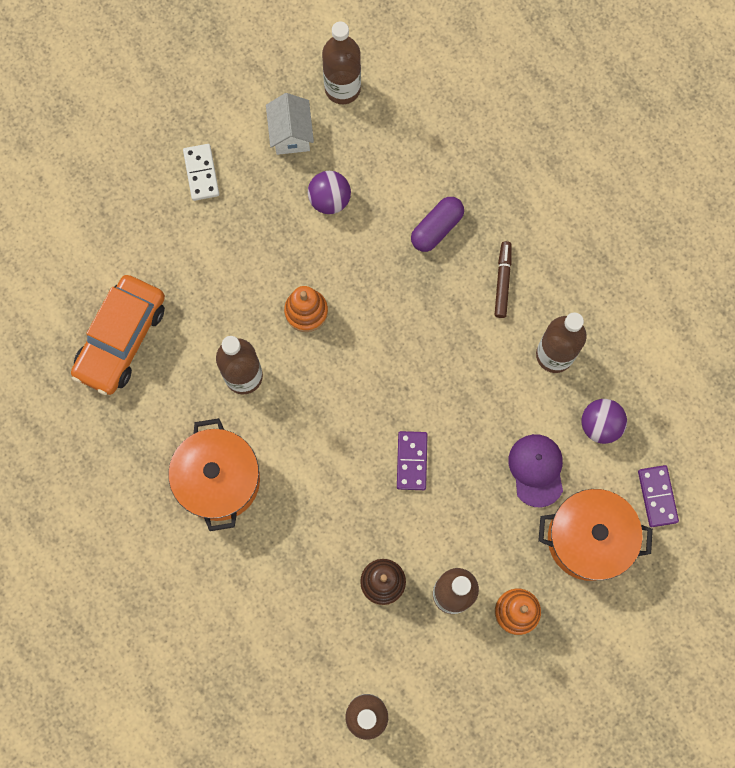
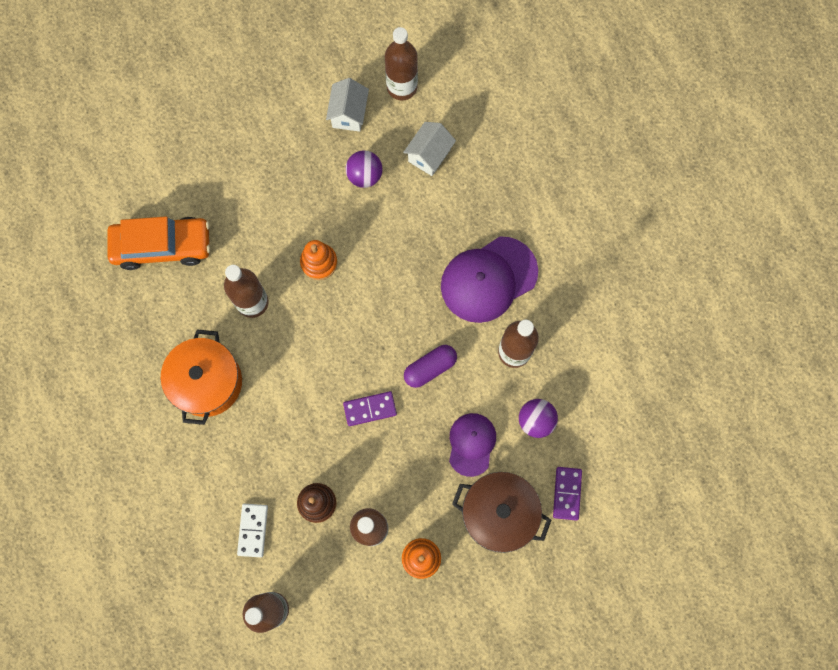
camera: 15 degrees right, 0 degrees up
orange car [71,275,165,395] -> orange car turned 135 degrees counterclockwise [107,216,210,270]
white domino [183,144,219,201] -> white domino moved to [237,504,268,557]
purple domino [397,431,428,490] -> purple domino turned 60 degrees clockwise [343,391,397,426]
purple capsule [411,197,464,252] -> purple capsule moved to [404,345,457,388]
brown marker [495,241,512,318] -> purple cap [441,236,538,323]
orange pot [538,489,653,581] -> brown pot [452,472,551,553]
none -> white house [403,122,456,176]

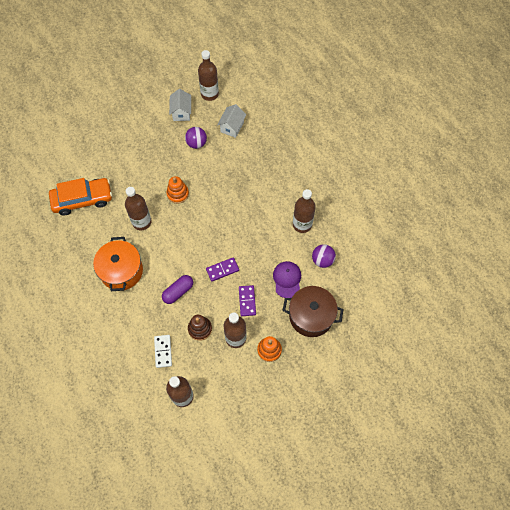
camera: 10 degrees left, 10 degrees down
purple capsule [404,345,457,388] -> purple capsule moved to [162,275,193,304]
purple cap [441,236,538,323] -> none
purple domino [553,467,582,521] -> purple domino moved to [239,285,256,316]

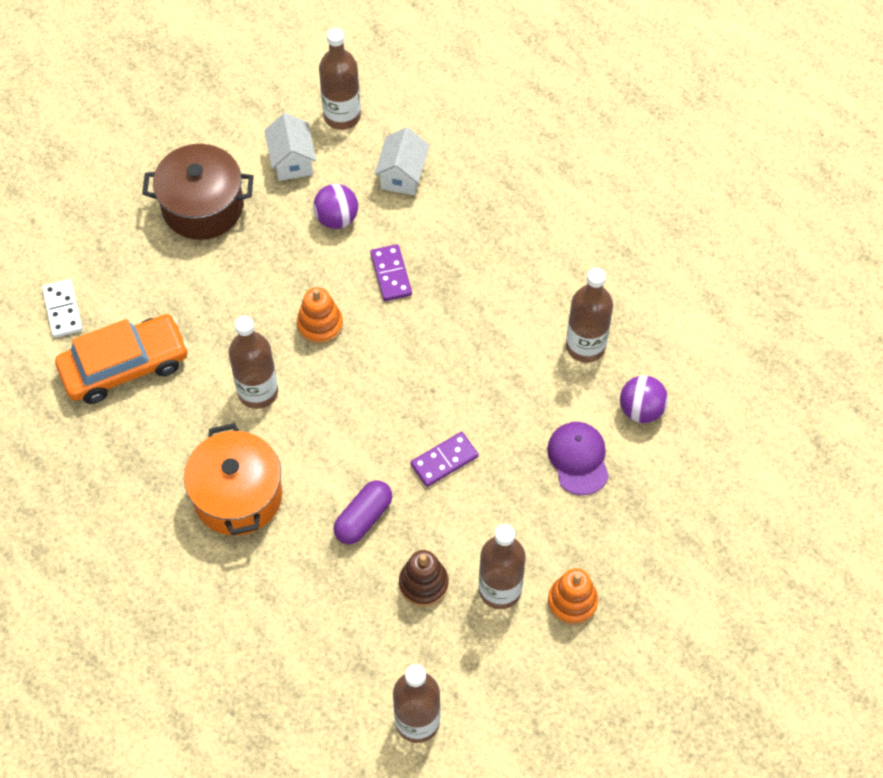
camera: 10 degrees left, 5 degrees down
white domino [154,335,172,368] -> white domino moved to [42,279,82,338]
purple domino [239,285,256,316] -> purple domino moved to [370,244,412,301]
brown pot [282,286,344,337] -> brown pot moved to [142,144,254,240]

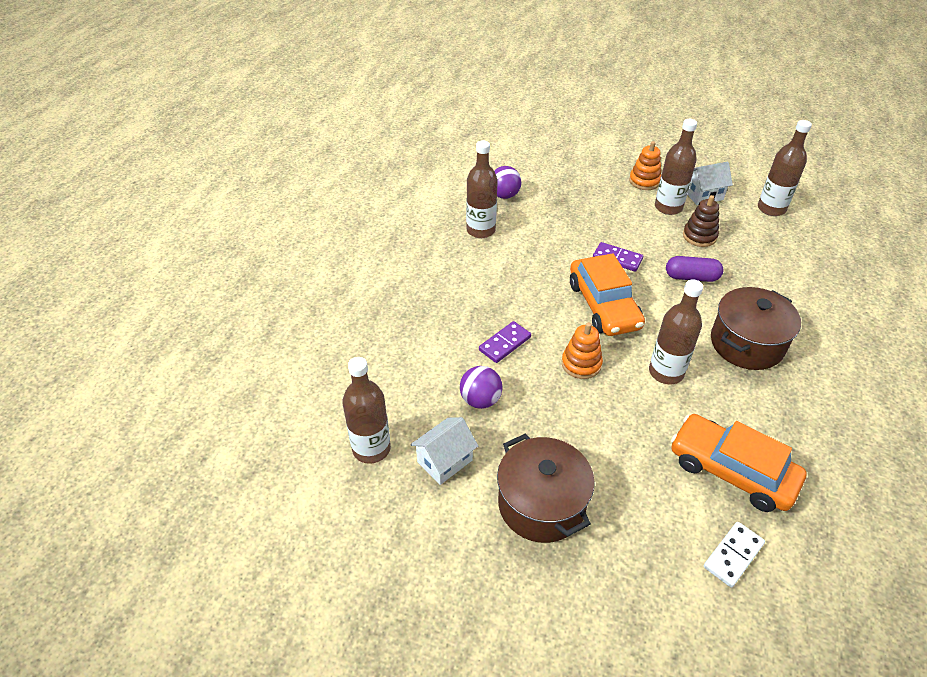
camera: 120 degrees left, 15 degrees down
orange pot [184,423,282,536] -> brown pot [711,287,801,370]
white house [374,127,429,195] -> white house moved to [687,162,733,205]
purple cap [547,422,609,495] -> none
none -> orange car [570,253,645,336]

